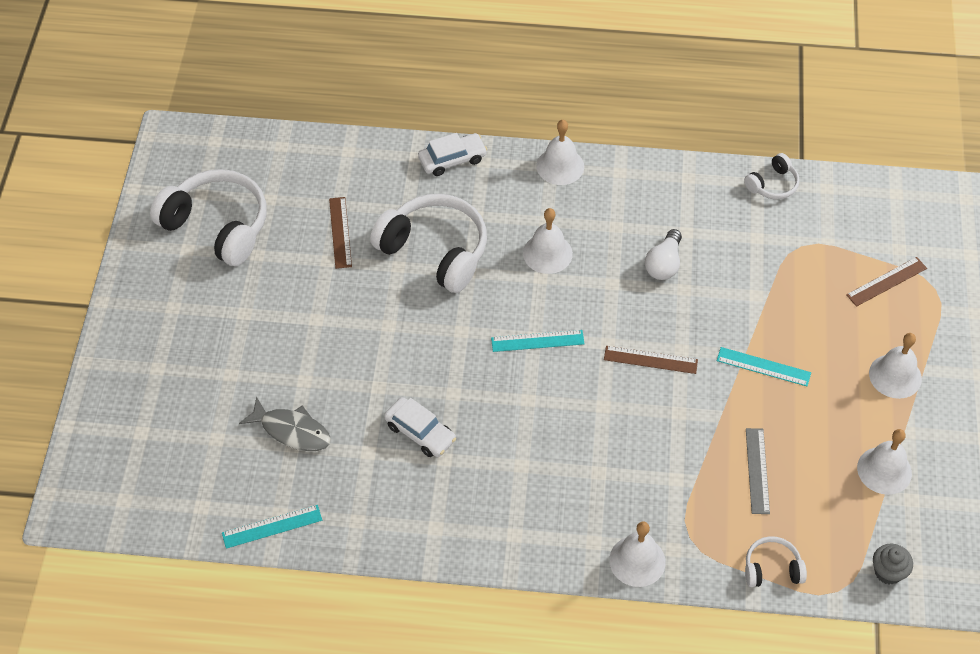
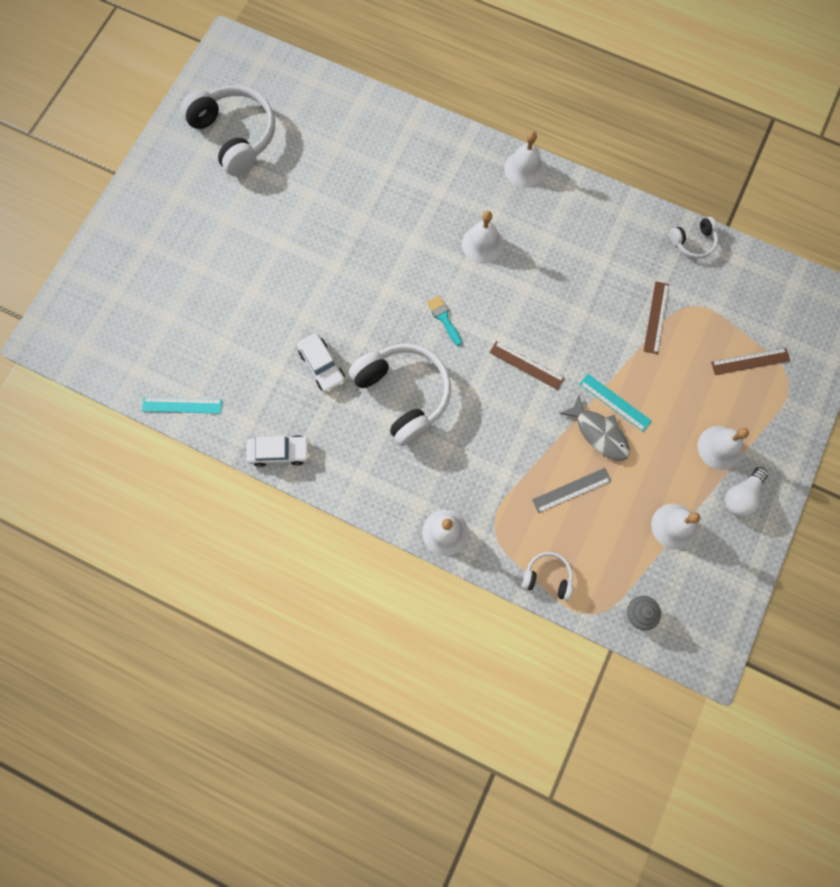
camera: 20 degrees right, 20 degrees up
grey fish [239,396,331,451] -> grey fish moved to [559,395,630,460]
brown ruler [329,197,352,269] -> brown ruler moved to [644,281,669,354]
white headphones [370,194,487,293] -> white headphones moved to [349,344,451,446]
white car [418,133,487,176] -> white car moved to [246,435,310,467]
turquoise ruler [491,330,585,352] -> turquoise brush [427,296,462,346]
white light bulb [645,229,682,280] -> white light bulb moved to [725,467,768,517]
grey ruler [746,428,770,514] -> grey ruler turned 45 degrees clockwise [532,468,611,513]

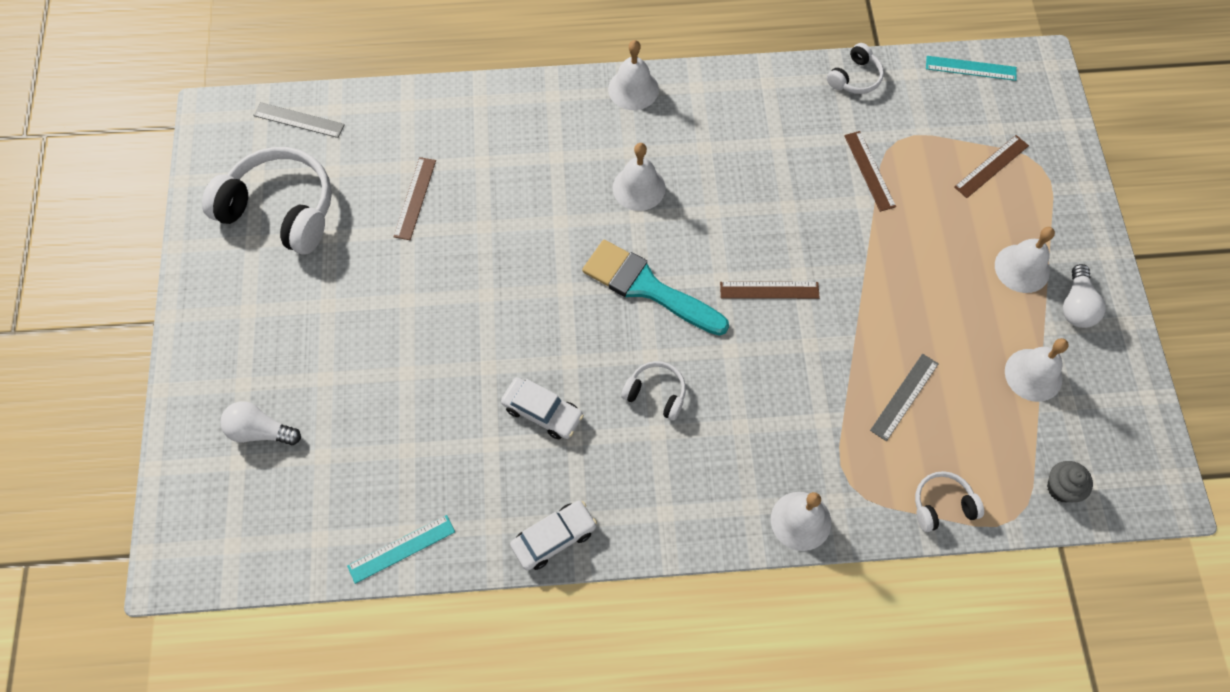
camera: 30 degrees left, 10 degrees down
white headphones [349,344,451,446] -> white headphones [621,361,686,421], size x0.49
turquoise brush [427,296,462,346] -> turquoise brush [582,240,729,336], size x2.18
grey fish [559,395,630,460] -> none
turquoise ruler [579,374,652,432] -> turquoise ruler moved to [926,56,1017,81]
none -> white light bulb [221,401,301,445]
none -> grey ruler [253,102,345,138]
none -> brown ruler [393,157,436,240]

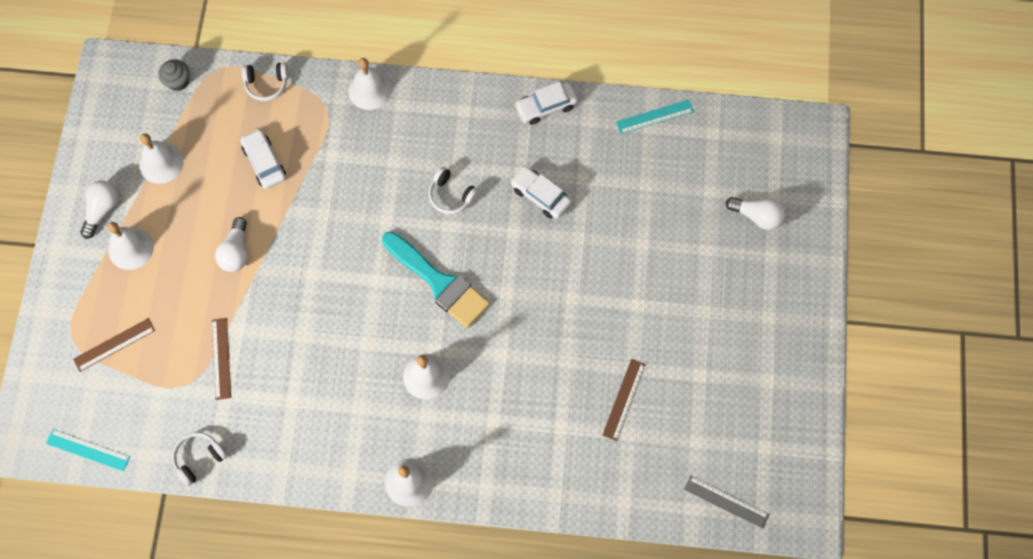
camera: 170 degrees left, 5 degrees up
white headphones [202,147,332,255] -> none
brown ruler [720,282,820,299] -> none
grey ruler [870,354,939,441] -> white car [240,129,286,189]
none -> white light bulb [215,217,248,272]

